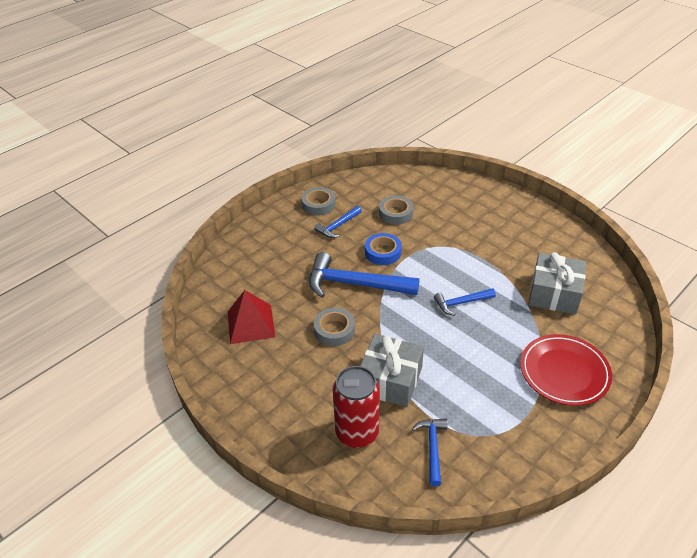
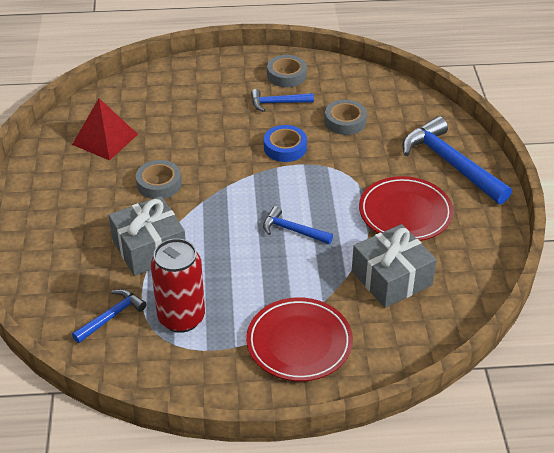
camera: 40 degrees right, 0 degrees up
blue hammer [309,252,419,298] -> blue hammer moved to [402,116,512,204]
red can [333,366,380,448] -> red can moved to [151,238,205,333]
none -> red plate [359,176,453,241]

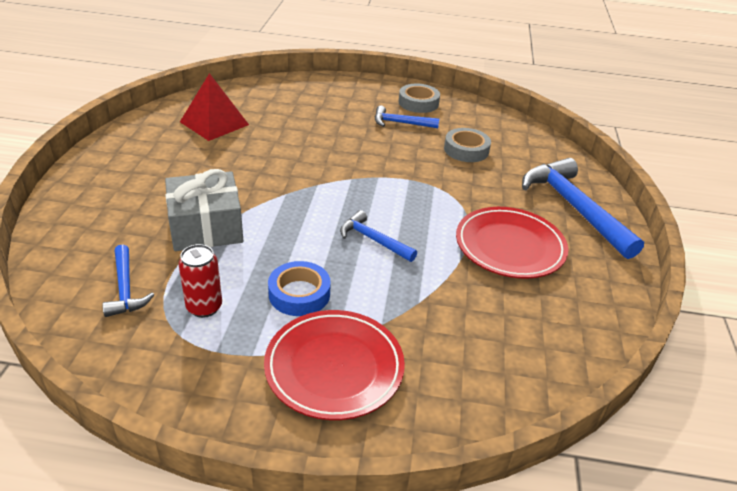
camera: 10 degrees right, 5 degrees down
blue hammer [72,289,147,343] -> blue hammer turned 105 degrees clockwise [102,244,154,317]
grey tape [136,160,182,199] -> none
red can [151,238,205,333] -> red can [179,244,222,318], size x0.61
blue tape [264,125,307,162] -> blue tape moved to [268,261,331,316]
grey gift [352,224,437,308] -> none

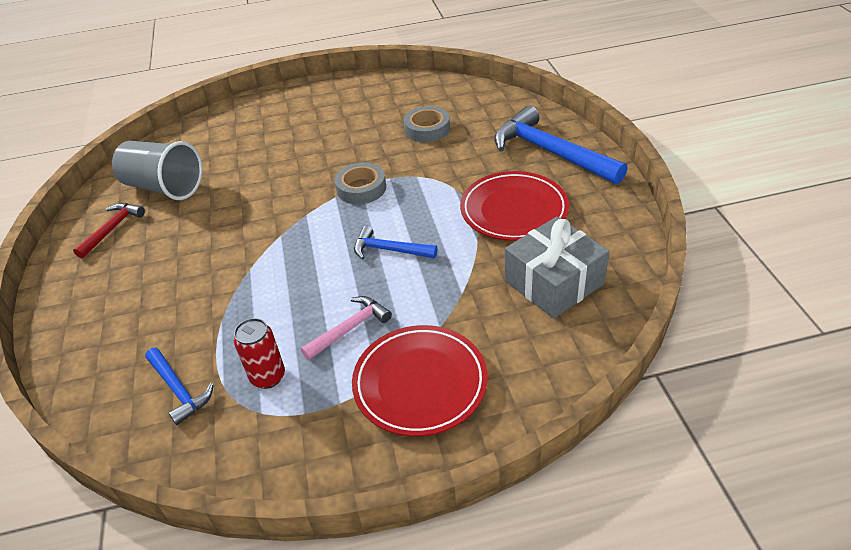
camera: 15 degrees left, 5 degrees up
grey gift [165,169,243,251] -> grey gift moved to [505,216,609,319]
red pyramid [180,73,249,141] -> grey cup [112,141,202,200]
blue tape [268,261,331,316] -> pink hammer [301,296,392,360]
blue hammer [375,106,439,128] -> none
grey tape [399,84,440,113] -> grey tape moved to [335,162,386,204]
none -> red hammer [73,203,145,258]

